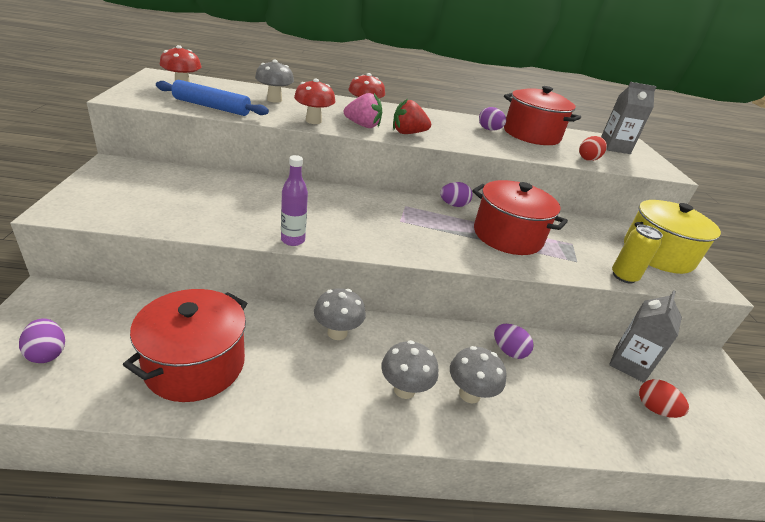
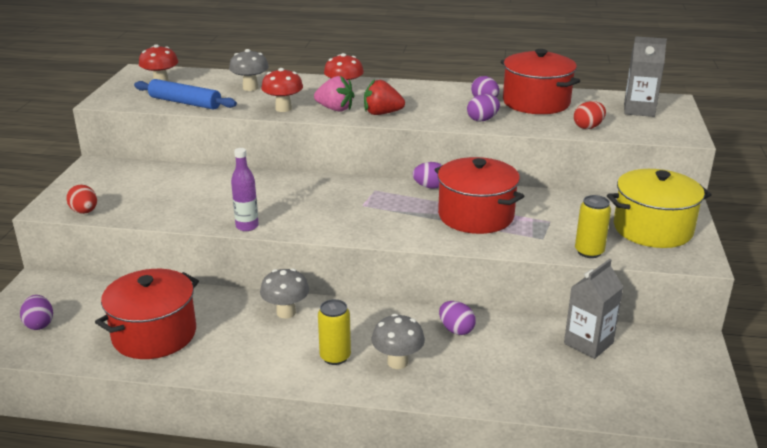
camera: 15 degrees right, 5 degrees down
grey mushroom [381,340,438,399] -> yellow can [318,299,351,365]
red egg [639,379,689,418] -> red egg moved to [66,185,97,214]
none -> purple egg [467,94,500,121]

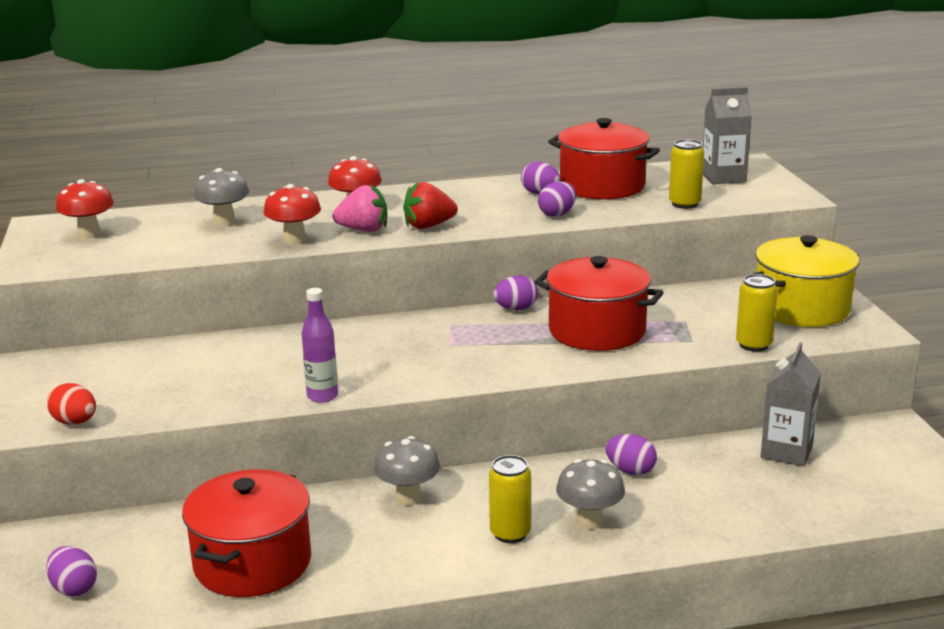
camera: 20 degrees left, 5 degrees down
blue rolling pin [134,79,237,110] -> none
red egg [574,101,606,129] -> yellow can [669,139,704,209]

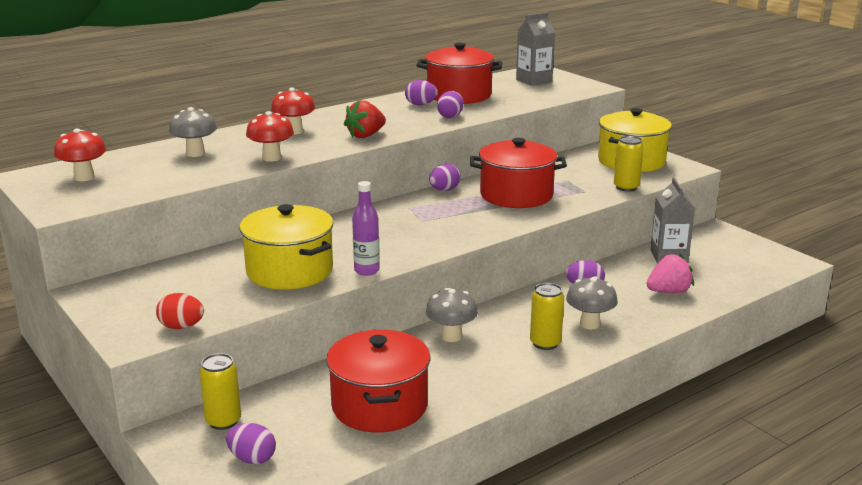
camera: 25 degrees left, 0 degrees up
pink strawberry [332,184,387,232] -> pink strawberry moved to [647,254,694,293]
yellow can [669,139,704,209] -> yellow can moved to [199,353,241,430]
none -> yellow pot [239,204,334,290]

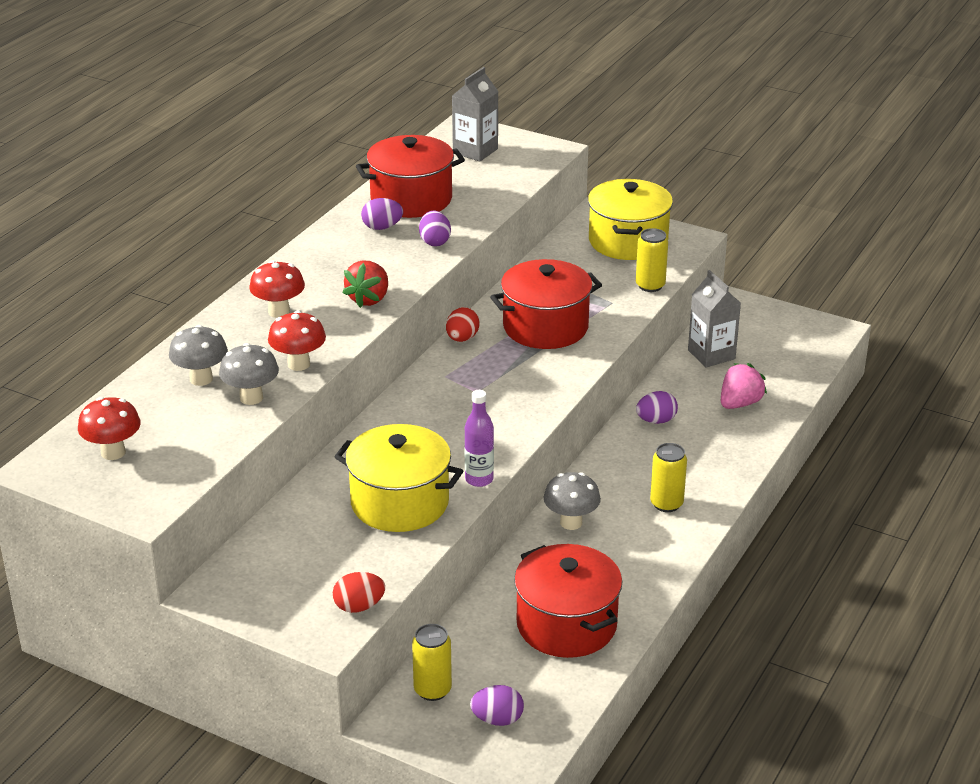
camera: 25 degrees left, 10 degrees up
purple egg [429,164,461,191] -> red egg [446,307,480,342]
grey mushroom [566,276,618,329] -> grey mushroom moved to [219,343,279,405]

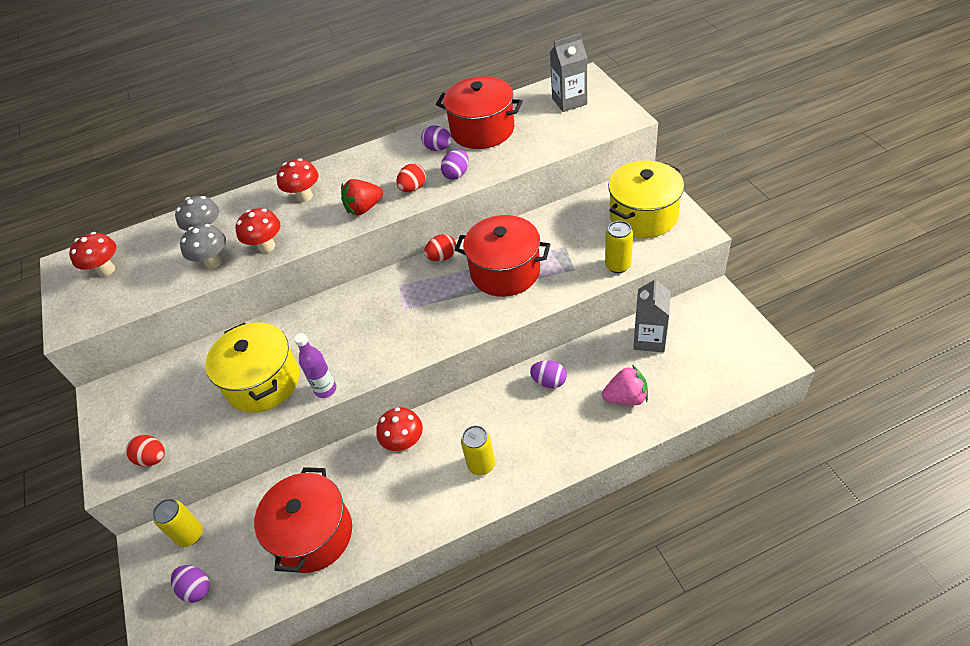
camera: 45 degrees right, 15 degrees up
grey mushroom [543,472,601,530] -> red mushroom [377,407,423,452]
none -> red egg [396,163,426,192]

